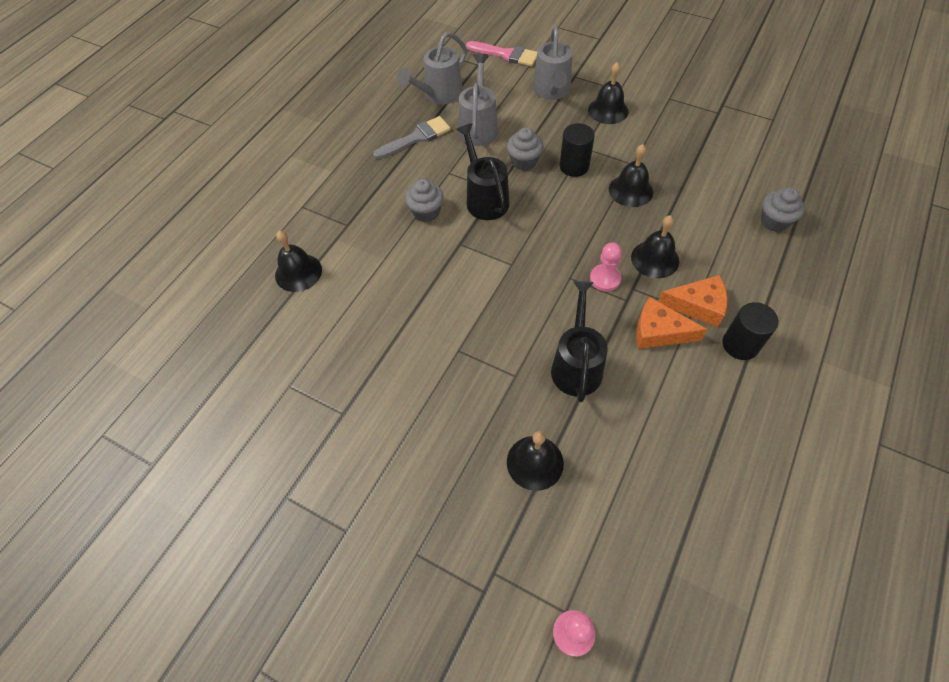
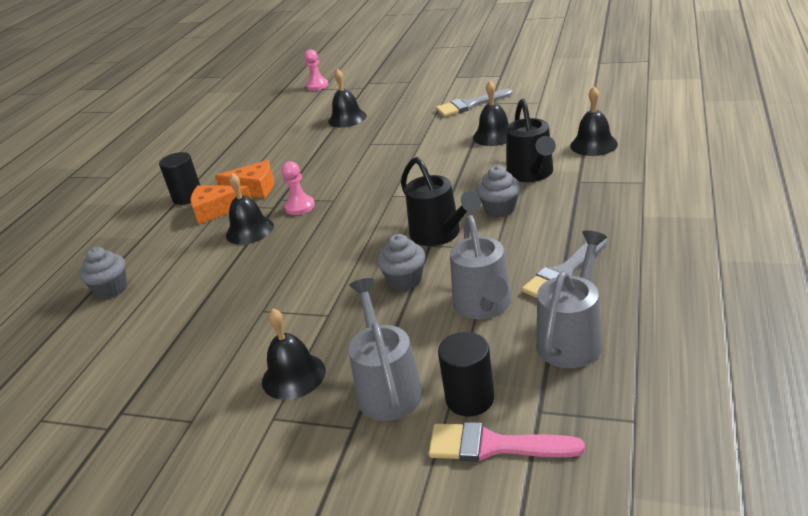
camera: 170 degrees right, 25 degrees down
black watering can [551,281,608,402] -> black watering can moved to [506,98,556,182]
black cylinder [560,123,595,177] -> black cylinder moved to [438,332,494,416]
black bell [609,144,653,207] -> black bell moved to [473,81,509,146]
none -> grey brush [436,89,513,117]

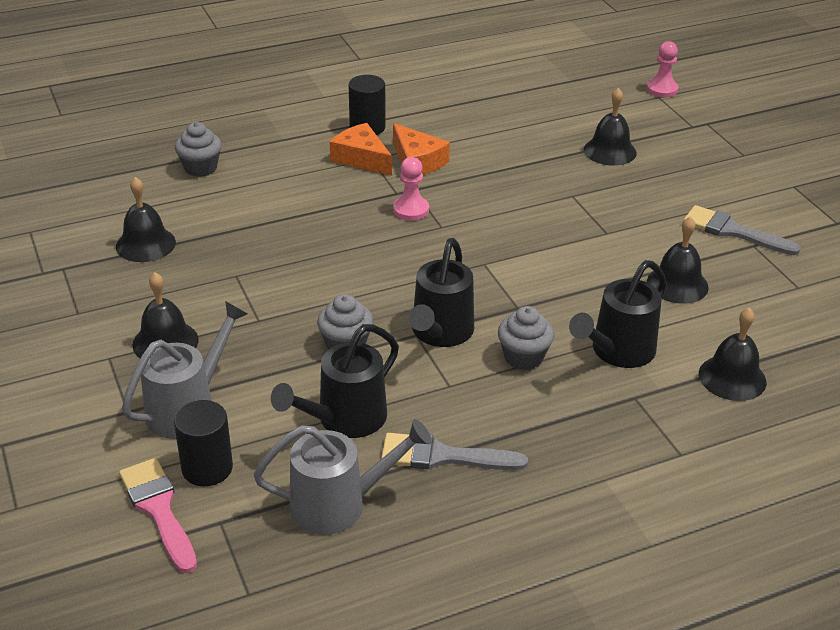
camera: 45 degrees right, 5 degrees up
black bell [226,173,274,245] -> black bell moved to [116,177,176,262]
grey watering can [450,215,512,319] -> black watering can [271,324,399,438]

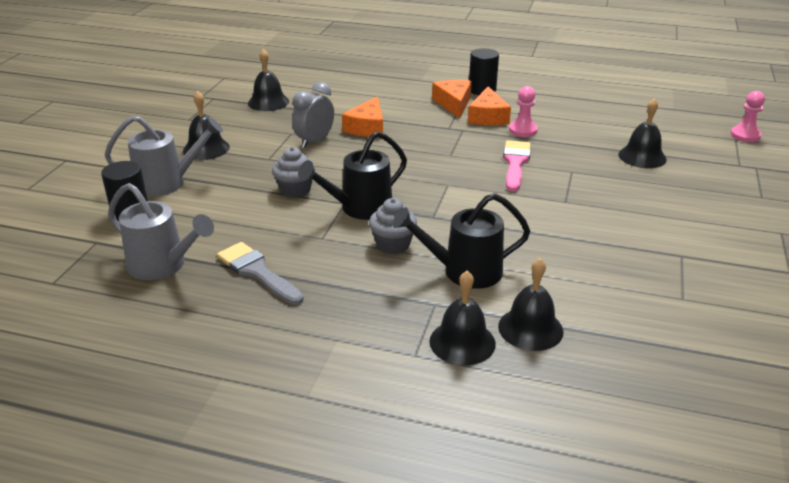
camera: 40 degrees right, 5 degrees down
pink brush [119,458,197,573] -> pink brush moved to [503,140,531,192]
grey cupcake [175,122,222,177] -> none
black watering can [271,324,399,438] -> none
pink pawn [393,157,429,221] -> pink pawn moved to [509,86,538,137]
black bell [647,216,709,304] -> black bell moved to [429,271,496,365]
grey brush [683,205,801,255] -> none
none -> grey clock [292,82,334,148]
none -> orange cheese [342,96,383,137]

